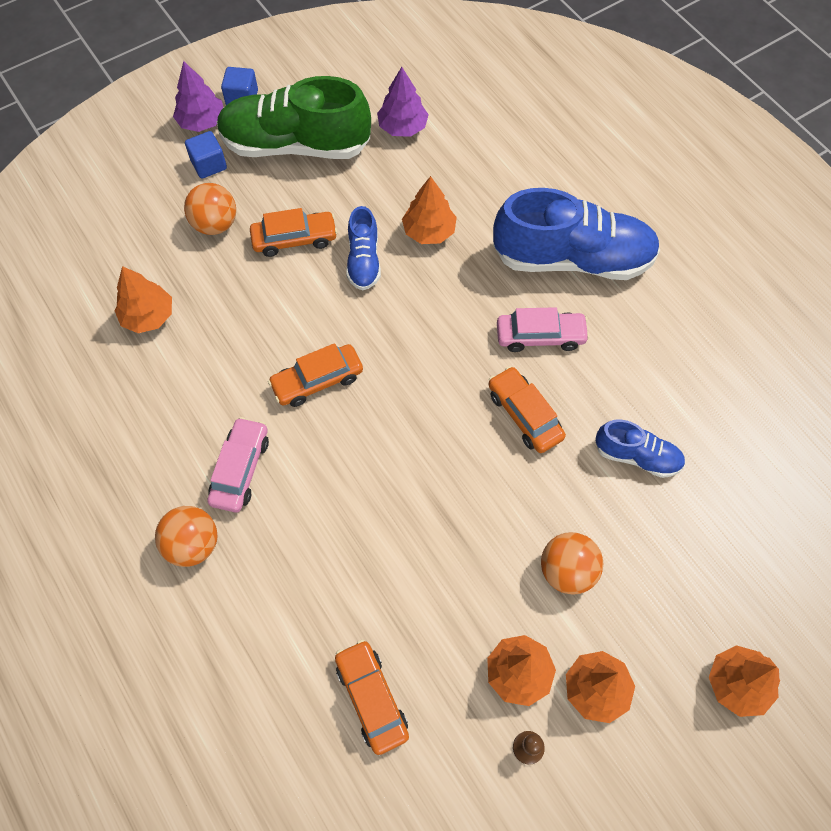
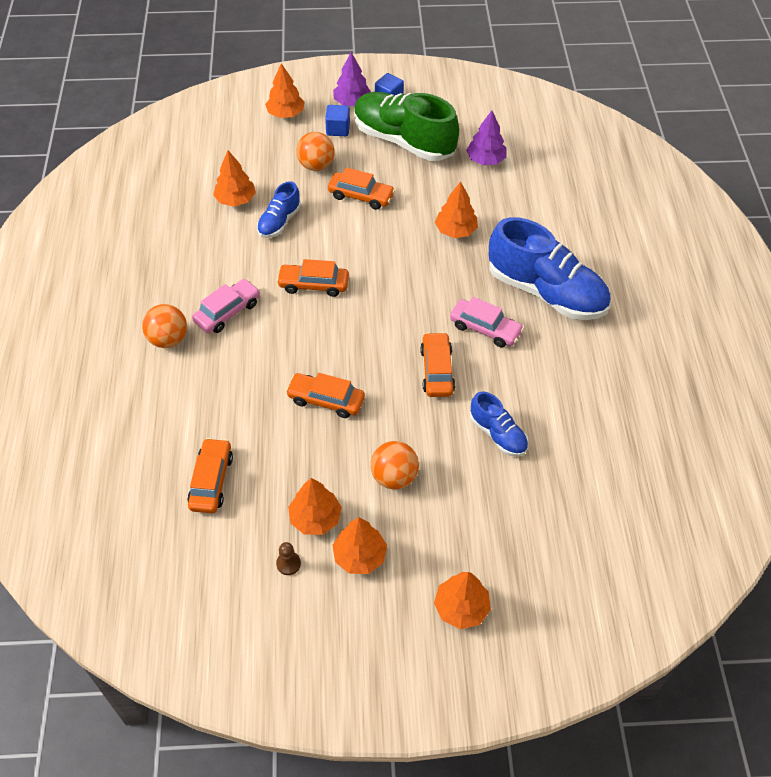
camera: 30 degrees right, 10 degrees down
blue shoe [346,206,381,290] -> blue shoe moved to [257,181,301,238]
none -> orange tree [265,63,305,118]
none -> orange car [286,373,365,418]

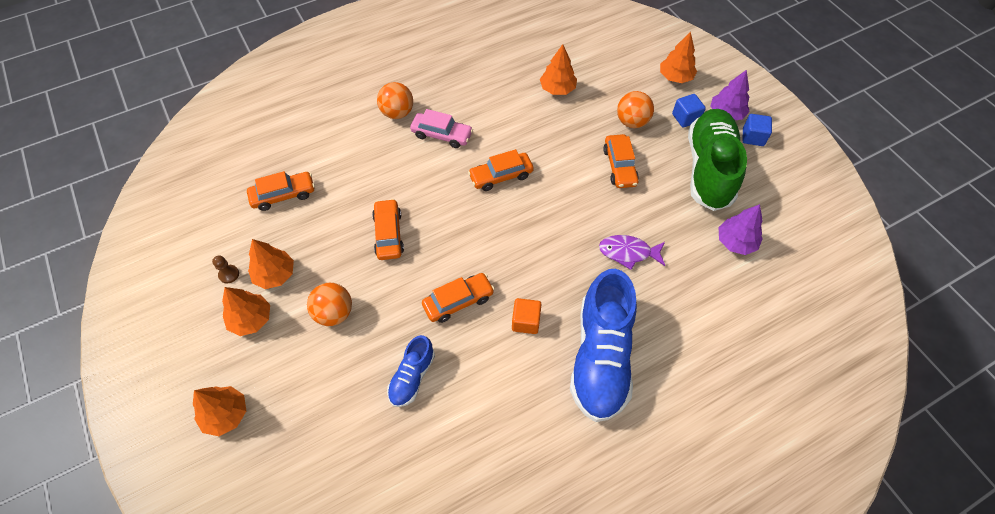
camera: 65 degrees right, 5 degrees up
blue shoe [257,181,301,238] -> none
orange car [276,259,349,297] -> orange car turned 90 degrees counterclockwise [468,149,534,191]
orange tree [435,181,478,238] -> purple fish [599,235,665,270]
pink car [450,297,524,347] -> orange cube [512,298,542,334]

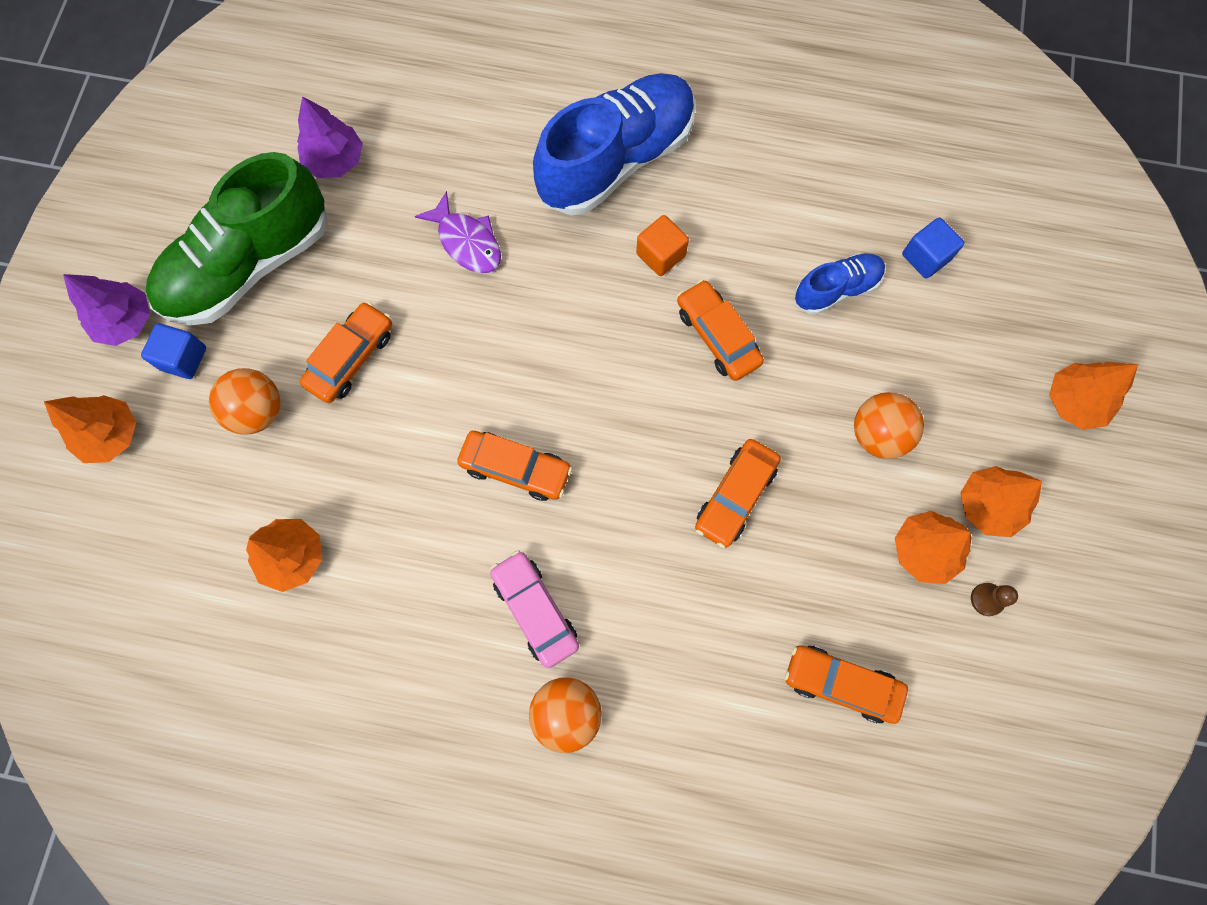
camera: 140 degrees left, 15 degrees up
orange car [422,273,495,323] -> orange car turned 45 degrees clockwise [677,280,764,381]
blue cube [743,114,772,146] -> blue cube moved to [902,218,964,279]

